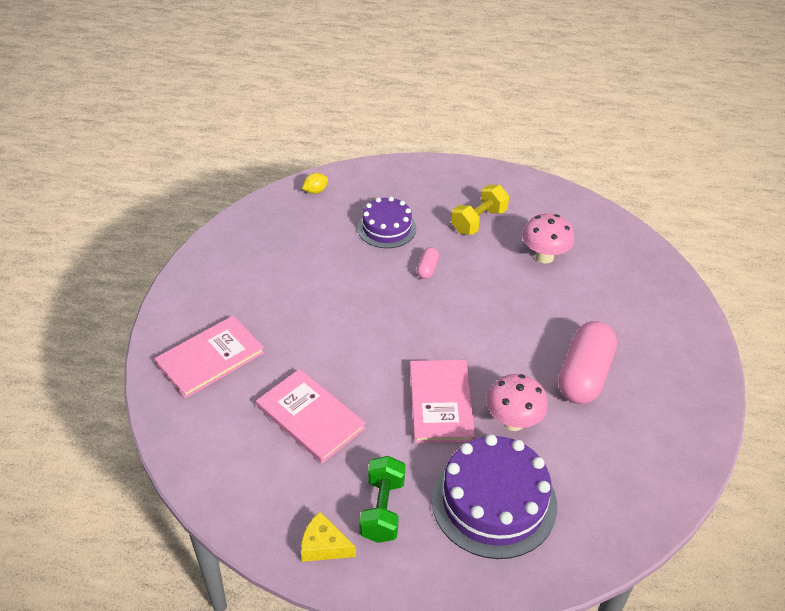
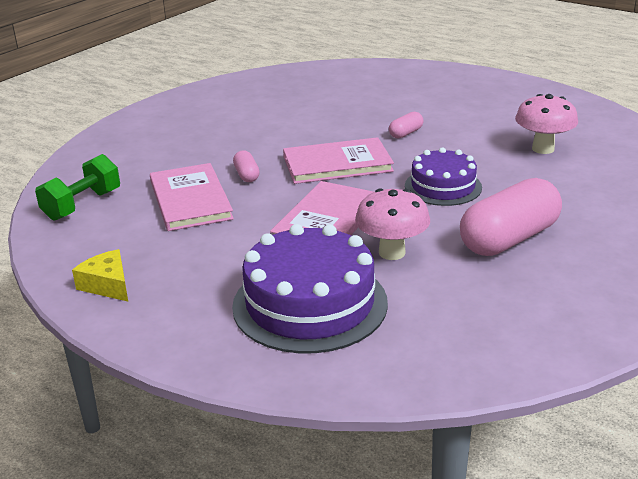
camera: 30 degrees right, 15 degrees down
pink book [154,315,265,399] -> pink book moved to [283,137,394,184]
yellow lemon [302,173,328,194] -> none
purple cake [358,197,416,248] -> purple cake moved to [405,147,482,206]
green dumbbell [360,456,405,543] -> green dumbbell moved to [35,154,120,221]
yellow dumbbell [451,185,509,235] -> none
none -> pink capsule [233,150,260,182]

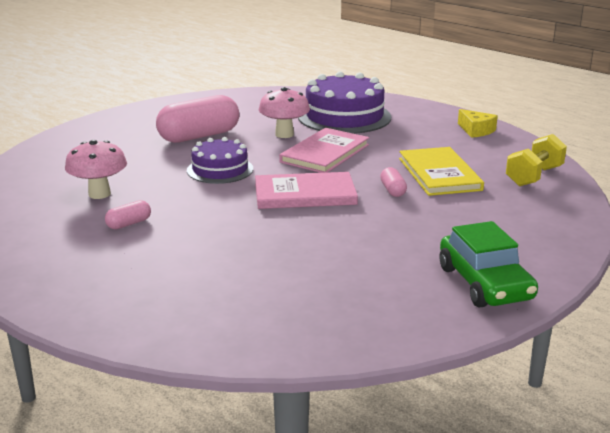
camera: 175 degrees left, 5 degrees down
green dumbbell [35,154,120,221] -> yellow dumbbell [506,134,567,186]
pink book [150,163,234,231] -> yellow book [399,147,484,196]
pink capsule [389,112,424,139] -> pink capsule moved to [105,200,151,229]
none -> green car [439,221,538,307]

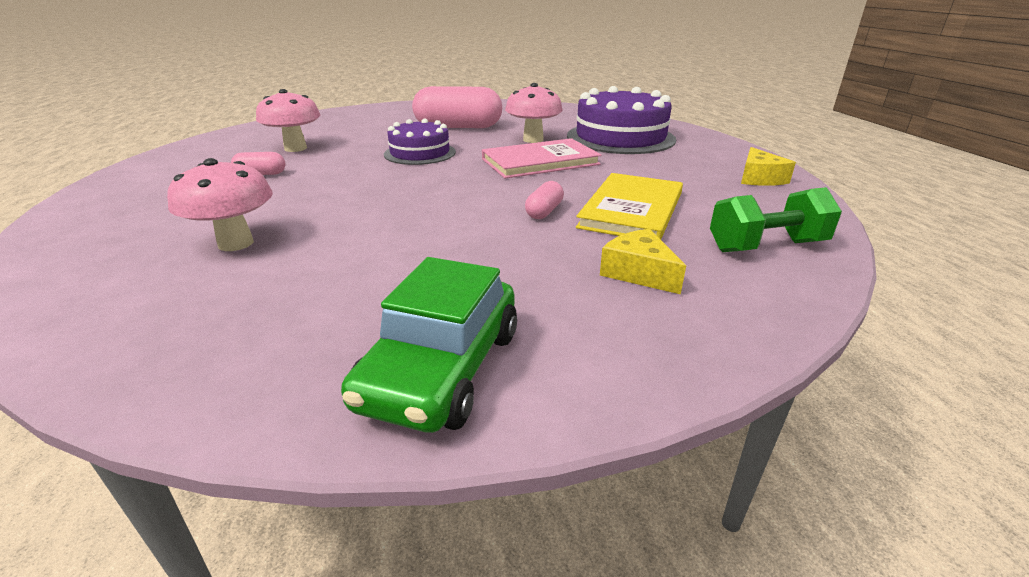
camera: 35 degrees right, 5 degrees up
pink book [255,172,358,209] -> none
yellow dumbbell [506,134,567,186] -> green dumbbell [710,187,842,252]
none -> pink mushroom [167,158,273,251]
none -> yellow cheese [600,229,686,294]

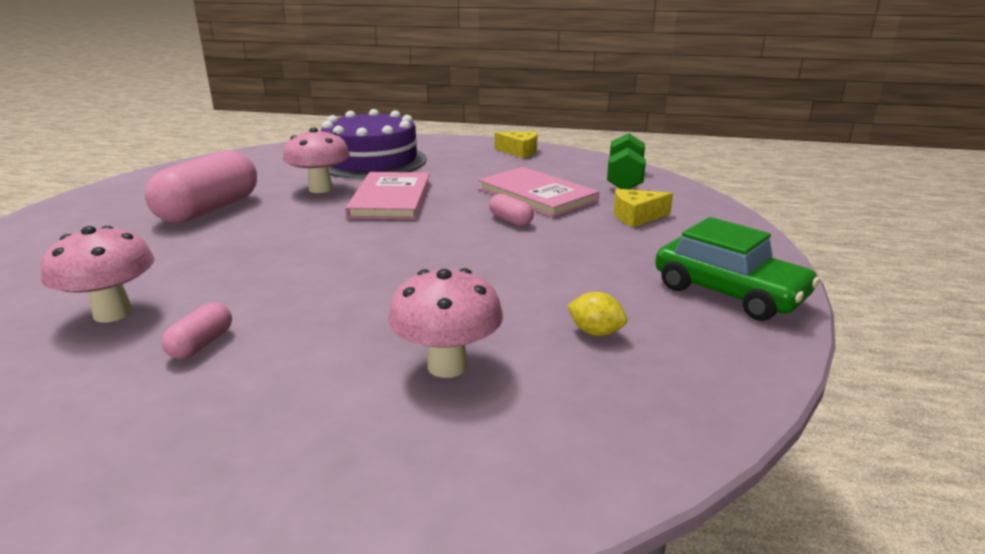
camera: 65 degrees left, 5 degrees down
purple cake [384,119,456,165] -> none
yellow book [576,173,683,239] -> pink book [478,167,599,218]
none -> yellow lemon [567,292,627,336]

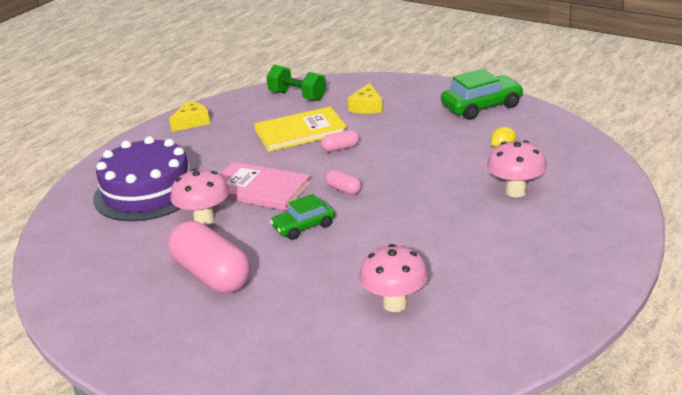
camera: 65 degrees left, 5 degrees up
pink capsule [162,302,232,359] -> pink capsule moved to [325,169,362,195]
pink book [478,167,599,218] -> yellow book [254,106,347,152]
none -> green car [270,194,335,240]

